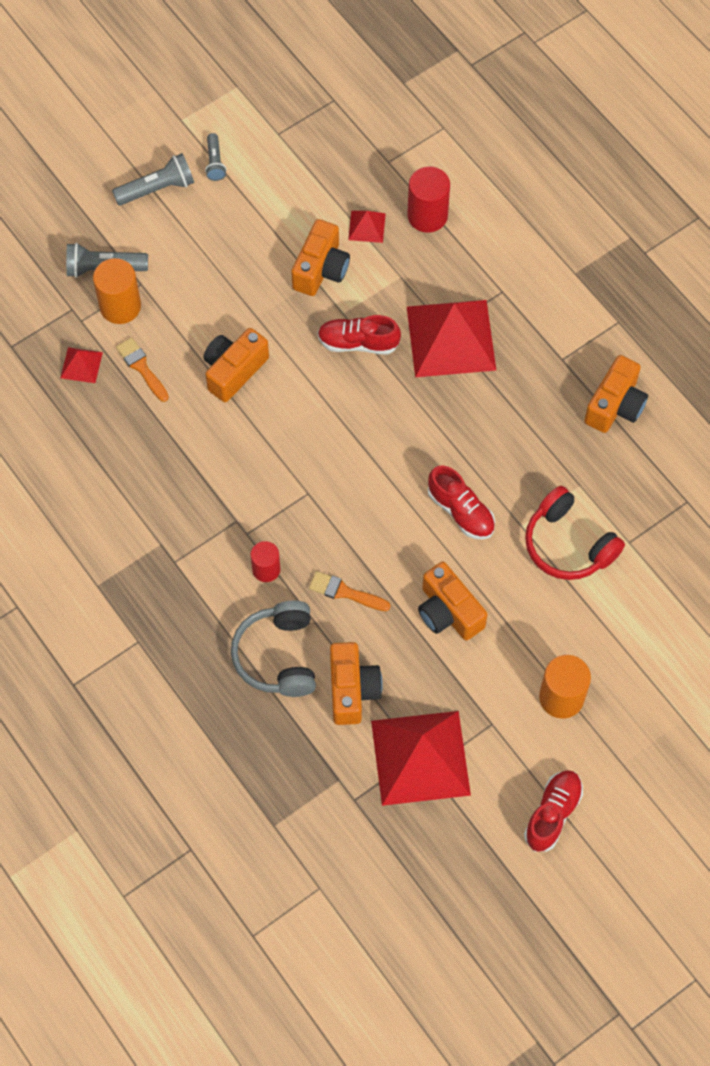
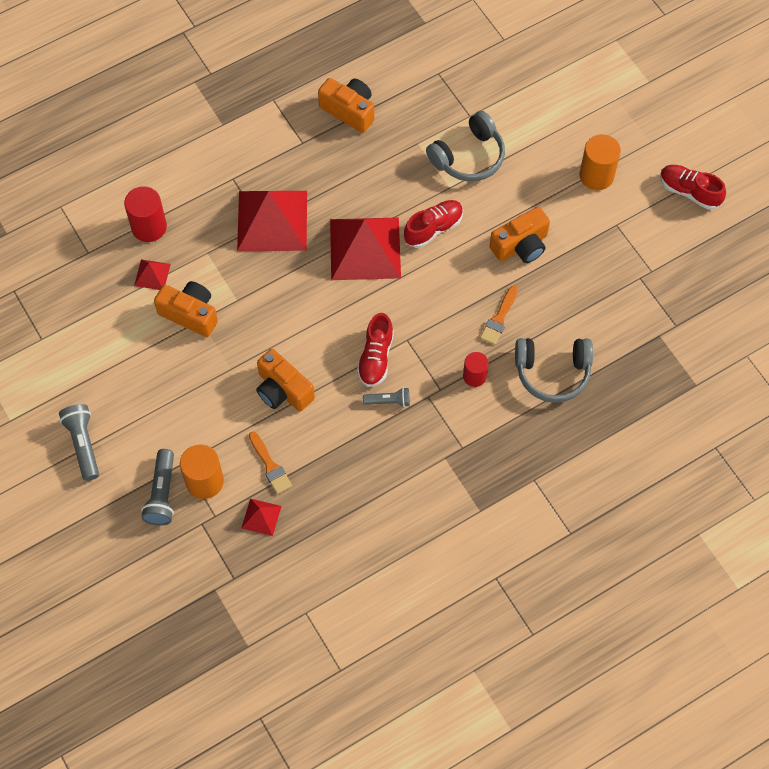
camera: 85 degrees left, 0 degrees up
orange brush [116,337,169,402] -> orange brush turned 90 degrees counterclockwise [249,431,292,494]
grey flashlight [205,133,227,181] -> grey flashlight moved to [363,388,410,407]
red shoe [318,315,401,355] -> red shoe moved to [357,313,394,387]
orange camera [330,642,383,725] -> none
red pyramid [371,711,471,806] -> red pyramid moved to [330,217,401,280]
red headphones [525,486,625,580] -> grey headphones [426,111,505,181]

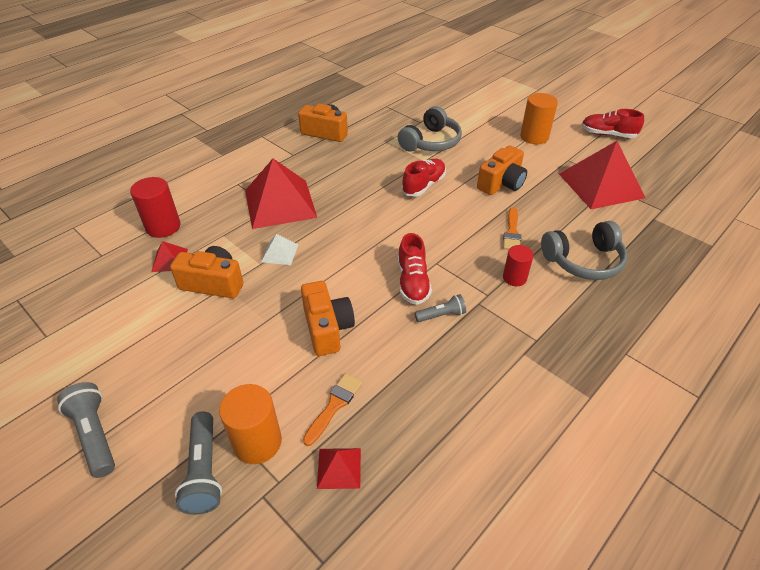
camera: 15 degrees left, 20 degrees down
orange brush [249,431,292,494] -> orange brush turned 105 degrees counterclockwise [303,373,362,446]
orange camera [256,349,315,411] -> orange camera turned 135 degrees counterclockwise [301,281,355,356]
red pyramid [330,217,401,280] -> red pyramid moved to [559,141,645,209]
none -> white pyramid [261,234,298,265]

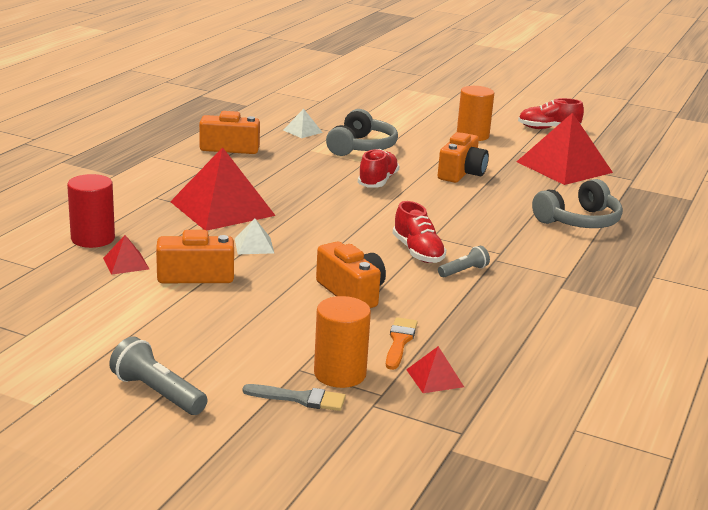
camera: 20 degrees left, 20 degrees down
grey flashlight [175,411,222,515] -> grey brush [243,384,346,411]
orange brush [503,207,521,250] -> none
red cylinder [503,245,534,286] -> none
none -> white pyramid [283,109,323,138]

